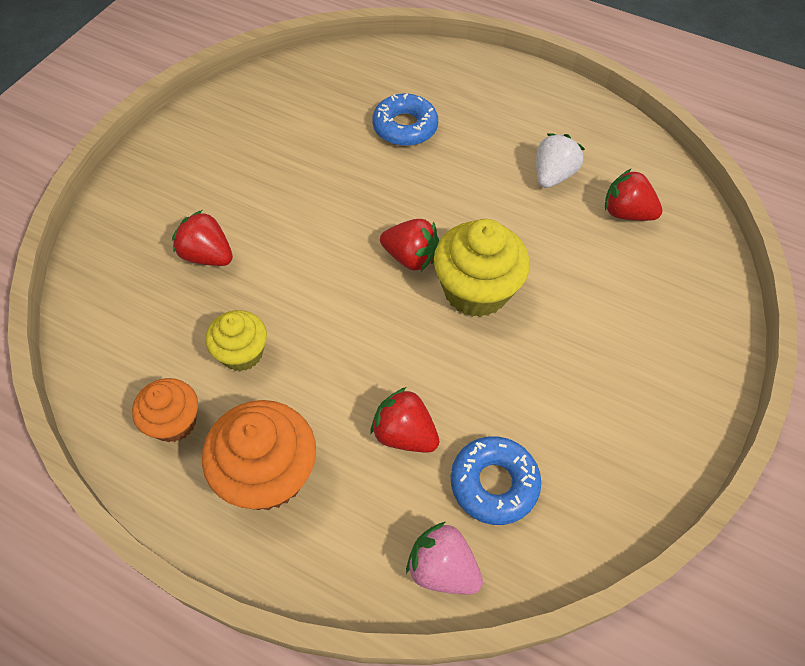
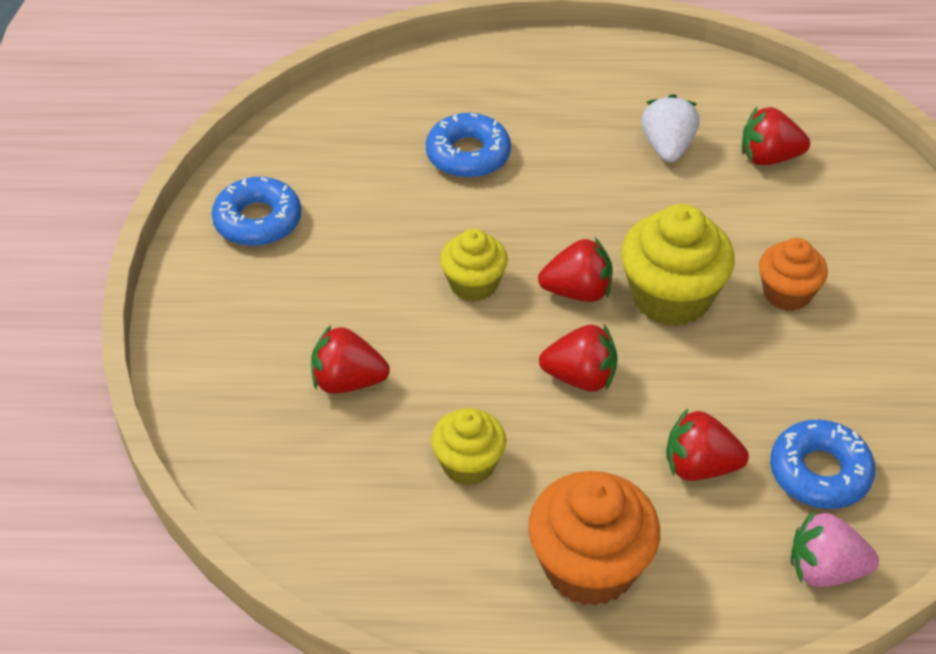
camera: 25 degrees left, 10 degrees down
orange cupcake [132,378,198,442] -> orange cupcake moved to [759,238,828,311]
none -> blue donut [212,177,301,246]
none -> yellow cupcake [440,229,508,302]
none -> red strawberry [539,325,617,391]

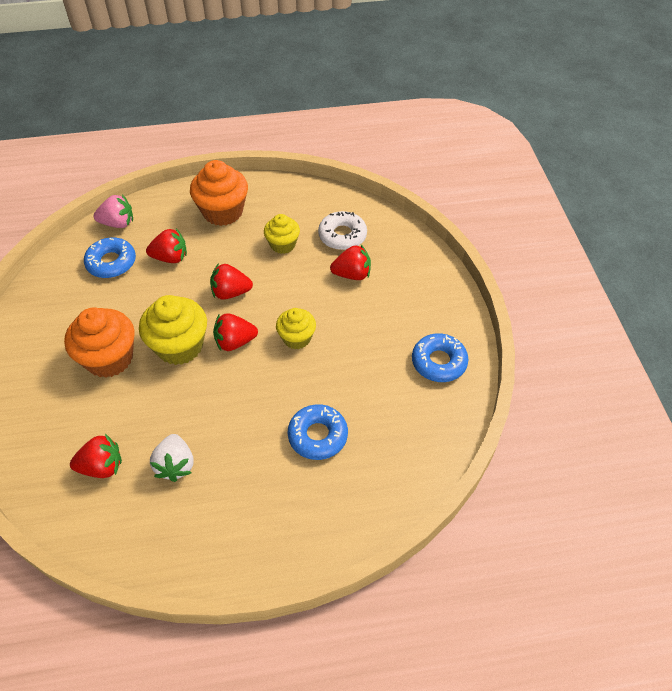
camera: 170 degrees right, 5 degrees up
orange cupcake [759,238,828,311] -> orange cupcake [64,307,135,378], size x1.64
none -> white donut [318,211,367,250]

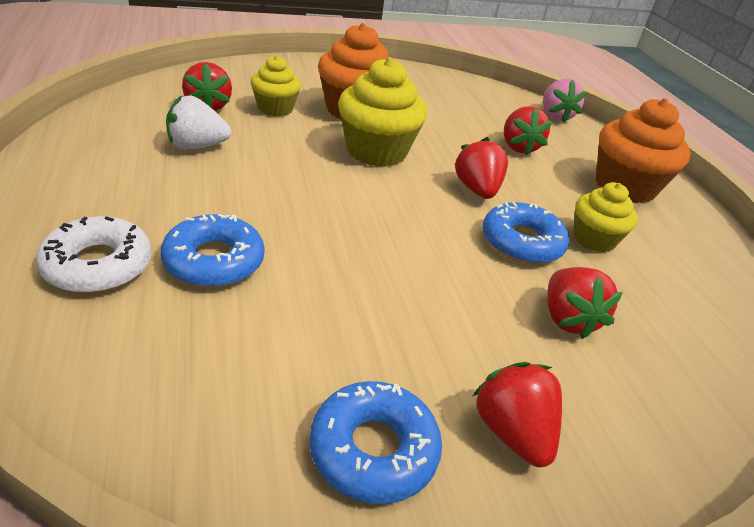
camera: 80 degrees right, 15 degrees down
blue donut [84,238,136,278] -> blue donut moved to [483,202,569,264]
red strawberry [213,313,258,351] -> red strawberry moved to [473,362,562,467]
yellow cupcake [276,308,316,349] -> yellow cupcake moved to [251,55,301,117]
white donut [318,211,367,250] -> white donut moved to [36,216,152,293]

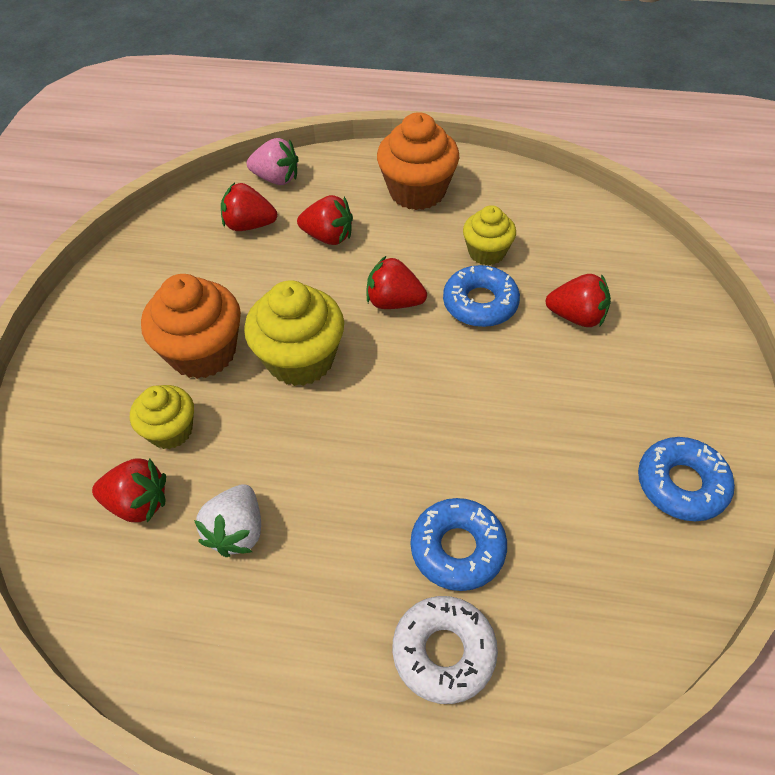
camera: 60 degrees left, 15 degrees up
red strawberry [473,362,562,467] -> red strawberry moved to [221,183,277,231]

